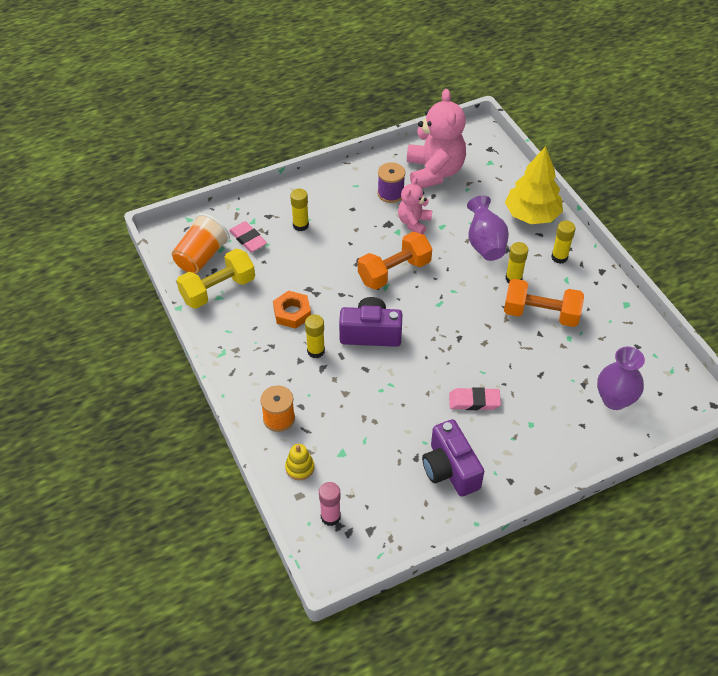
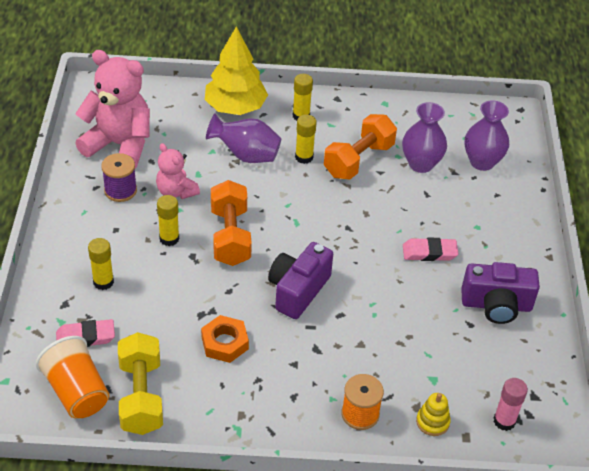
camera: 65 degrees left, 5 degrees down
yellow glue stick [305,315,325,358] -> yellow glue stick moved to [157,195,179,246]
pink eraser [449,387,501,410] -> pink eraser turned 60 degrees clockwise [403,238,459,261]
none -> purple vase [402,102,447,173]

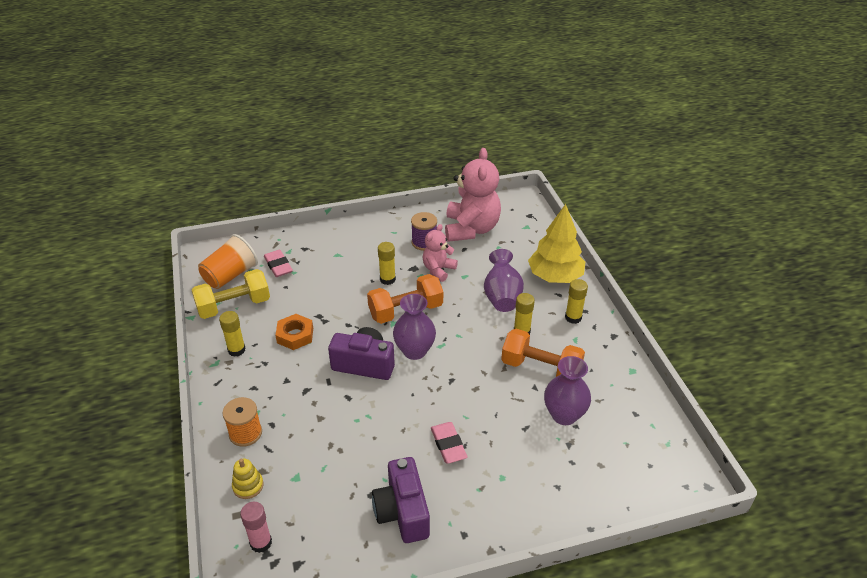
camera: 75 degrees right, 5 degrees down
yellow glue stick [88,238,114,290] -> yellow glue stick moved to [219,311,246,357]
purple vase [465,100,509,171] -> purple vase moved to [393,294,436,360]

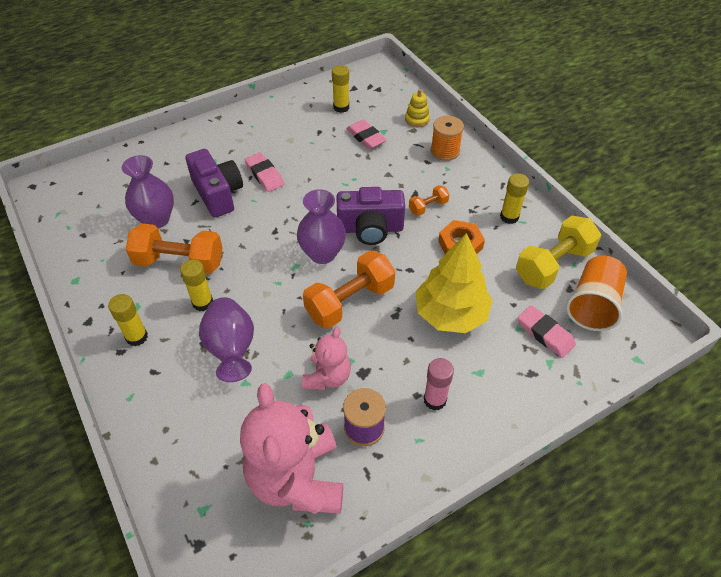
camera: 165 degrees right, 10 degrees up
pink glue stick [240,502,272,553] -> pink glue stick moved to [423,358,454,410]
purple camera [372,457,430,543] -> purple camera moved to [186,149,243,218]
yellow glue stick [378,242,396,285] -> yellow glue stick moved to [332,65,349,113]
yellow tree [528,204,585,283] -> yellow tree moved to [415,233,493,333]
none -> pink eraser [346,120,387,149]
none -> orange dumbbell [409,185,450,216]

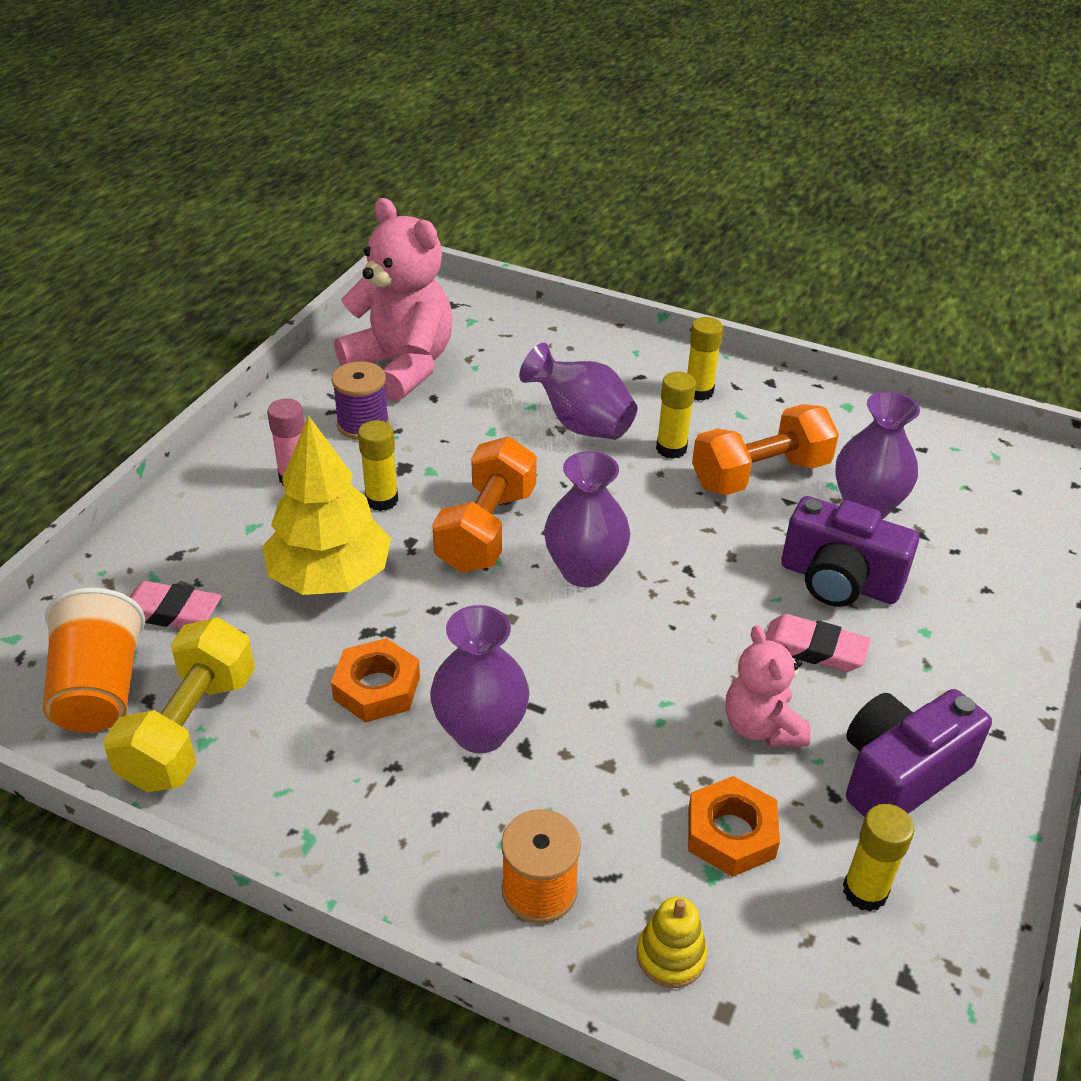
camera: 145 degrees right, 10 degrees down
pink teddy bear [302,327,351,390] -> pink teddy bear moved to [725,625,811,747]
purple camera [337,187,405,245] -> purple camera moved to [846,689,992,817]
pink eraser [346,120,387,149] -> orange nut [688,776,780,877]
orange dumbbell [409,185,450,216] -> purple vase [430,605,529,753]
yellow glue stick [500,173,529,224] -> yellow glue stick moved to [358,420,398,511]

